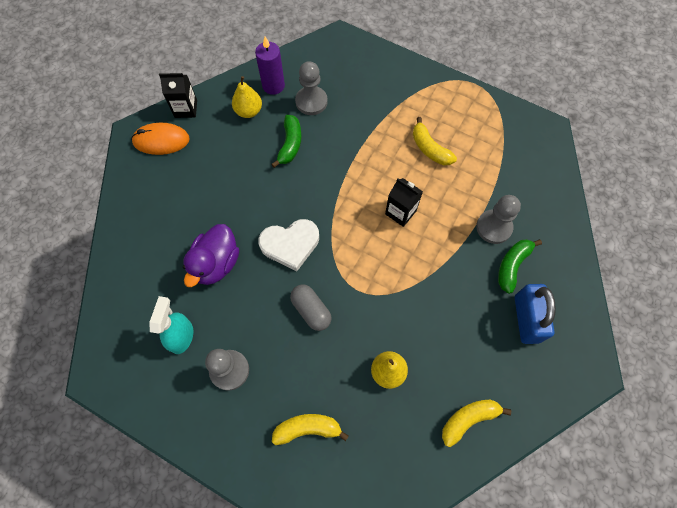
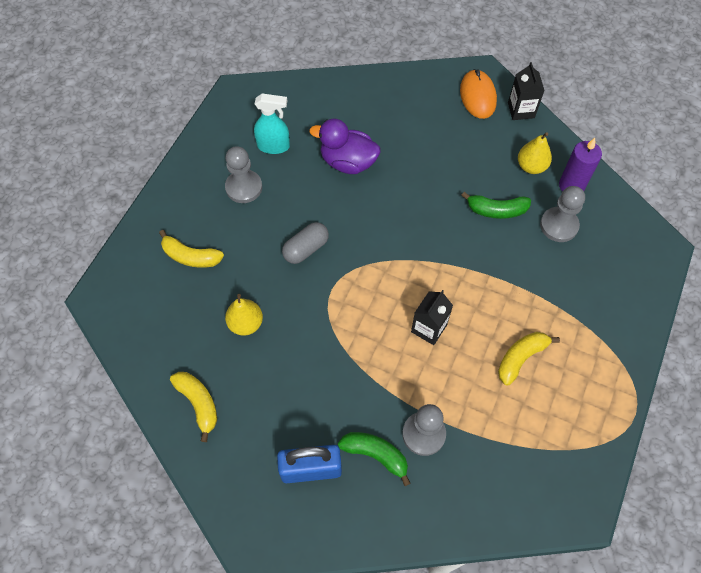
camera: 85 degrees right, 5 degrees down
white heart [258,219,319,271] -> none
yellow banana [272,414,349,445] -> yellow banana turned 120 degrees clockwise [159,230,224,268]

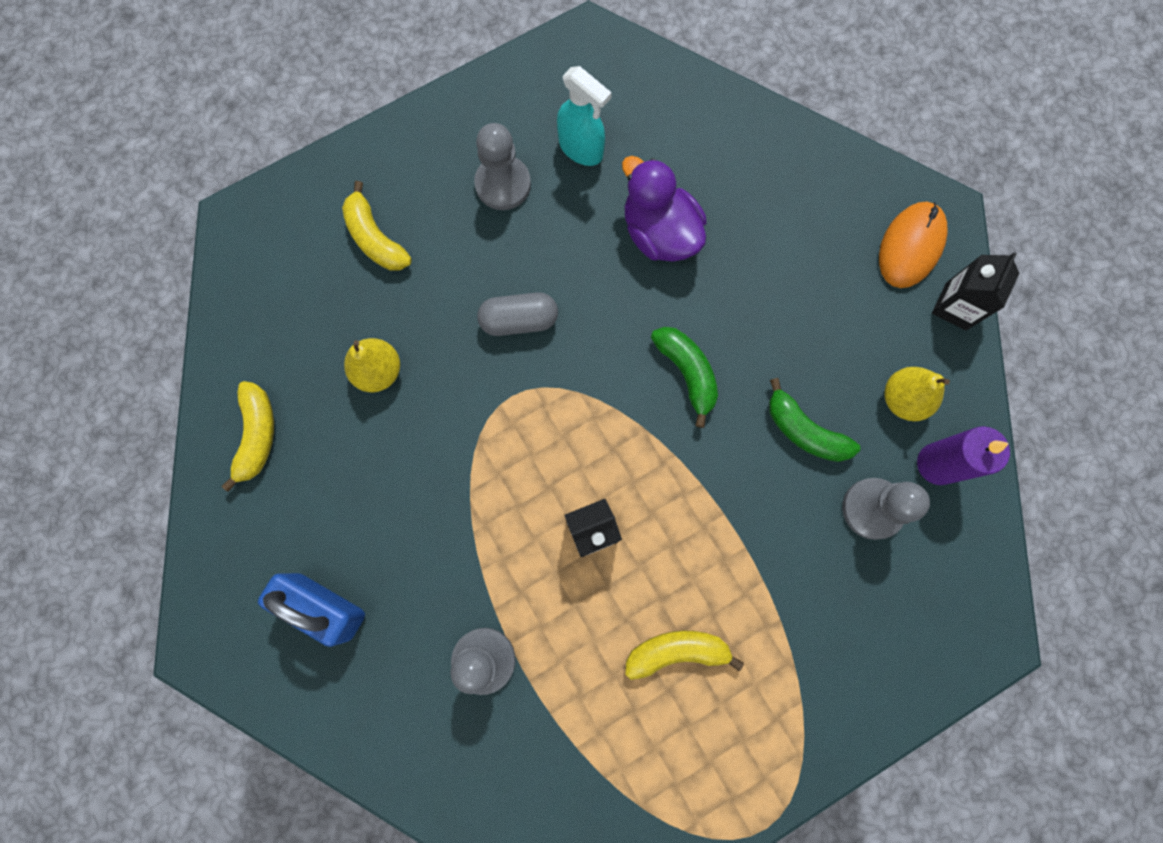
camera: 35 degrees right, 15 degrees up
green banana [338,432,411,486] -> green banana moved to [651,327,718,428]

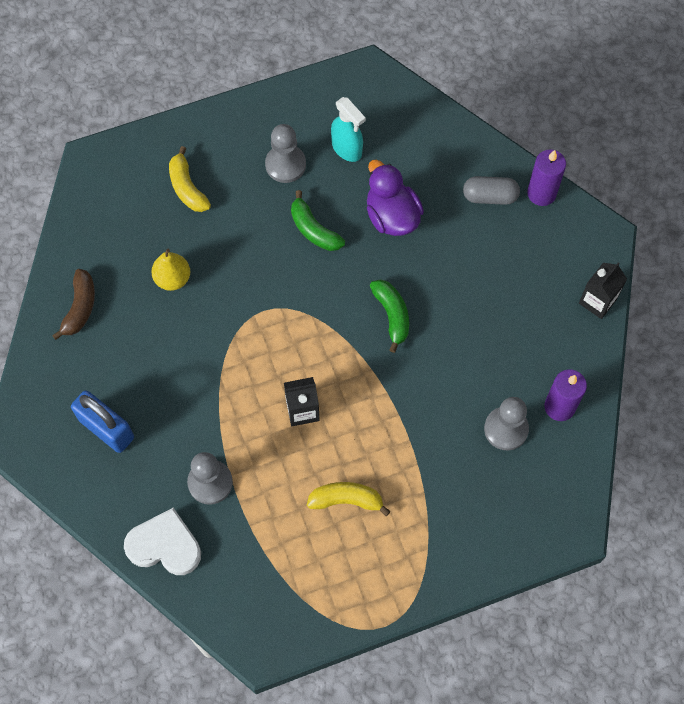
camera: 10 degrees right, 10 degrees down
yellow banana [222,381,274,492] -> brown banana [52,269,95,340]
grey capsule [477,292,558,336] -> grey capsule moved to [463,176,520,205]
green banana [769,378,860,462] -> green banana moved to [291,190,345,251]
orange mouse [879,201,948,288] -> none
yellow pear [884,367,950,421] -> none
none -> white heart [124,508,201,575]
none -> purple candle [527,149,566,206]

